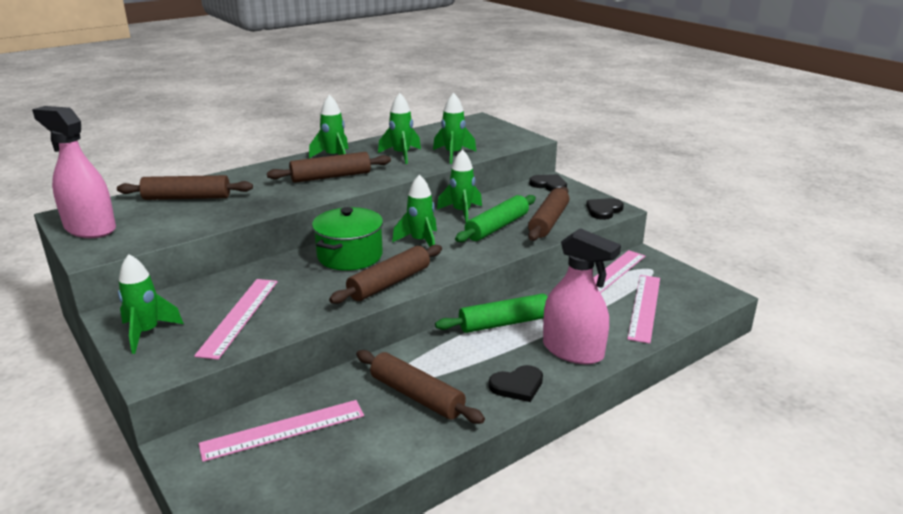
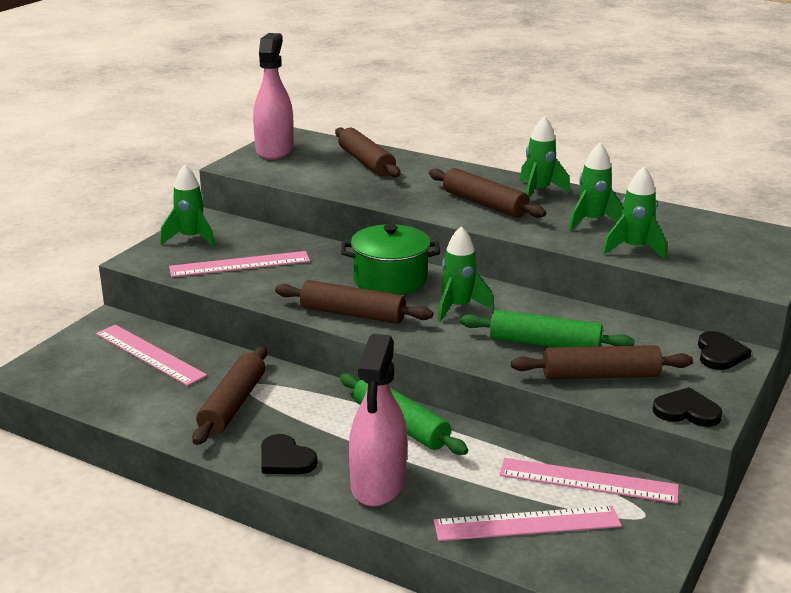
camera: 65 degrees right, 0 degrees up
green rocket [437,150,482,222] -> none

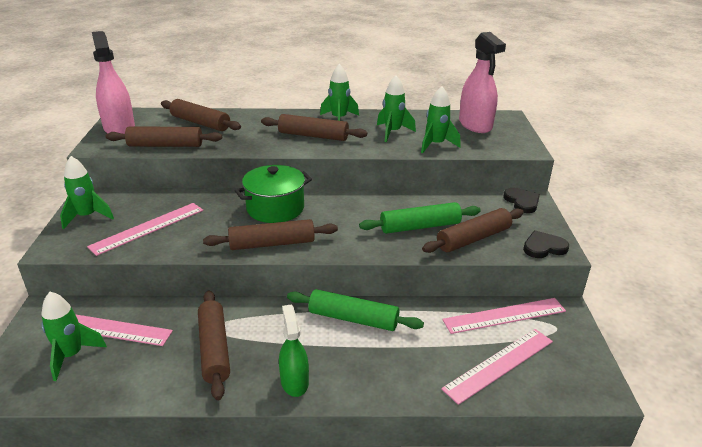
camera: 30 degrees left, 5 degrees up
black heart [261,434,317,475] -> green spray bottle [279,305,309,397]
pink spray bottle [349,334,407,506] -> pink spray bottle moved to [459,32,506,133]
green rocket [438,226,494,322] -> green rocket moved to [41,292,107,381]
none -> brown rolling pin [105,126,222,147]

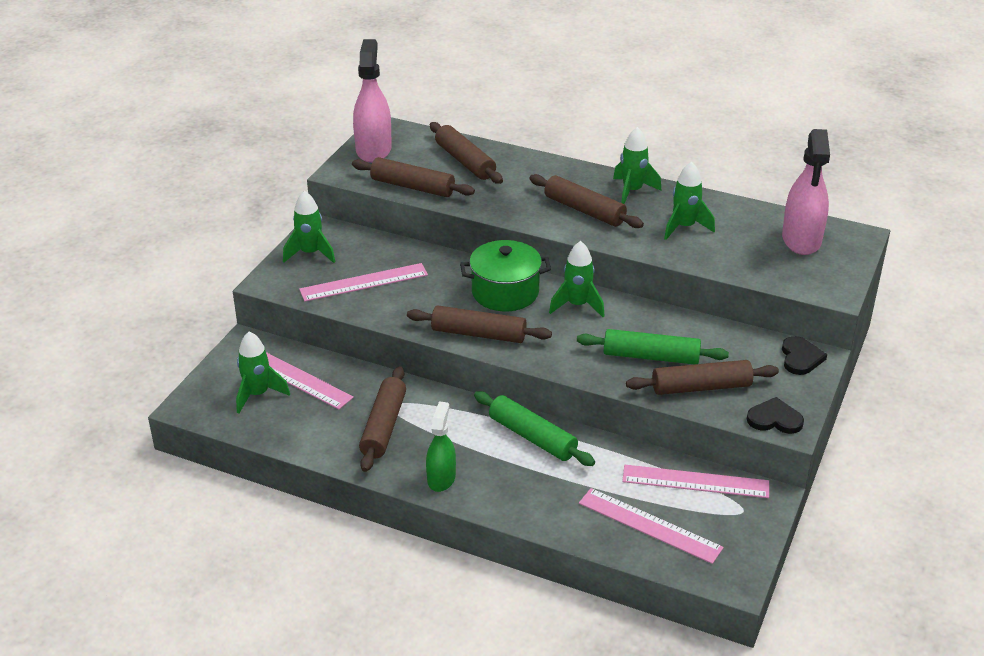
camera: 25 degrees right, 5 degrees up
green rocket [421,86,461,154] -> green rocket moved to [549,241,604,317]
pink ruler [441,329,553,405] -> pink ruler turned 45 degrees clockwise [579,488,724,564]

